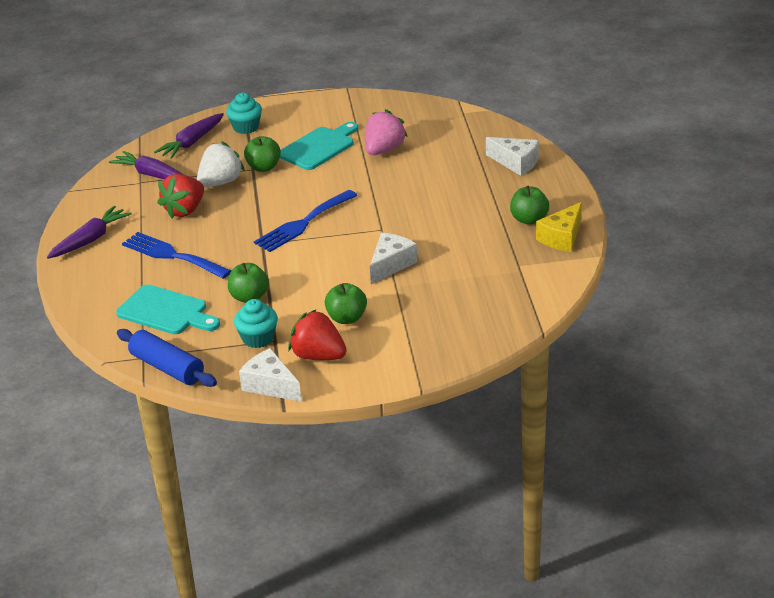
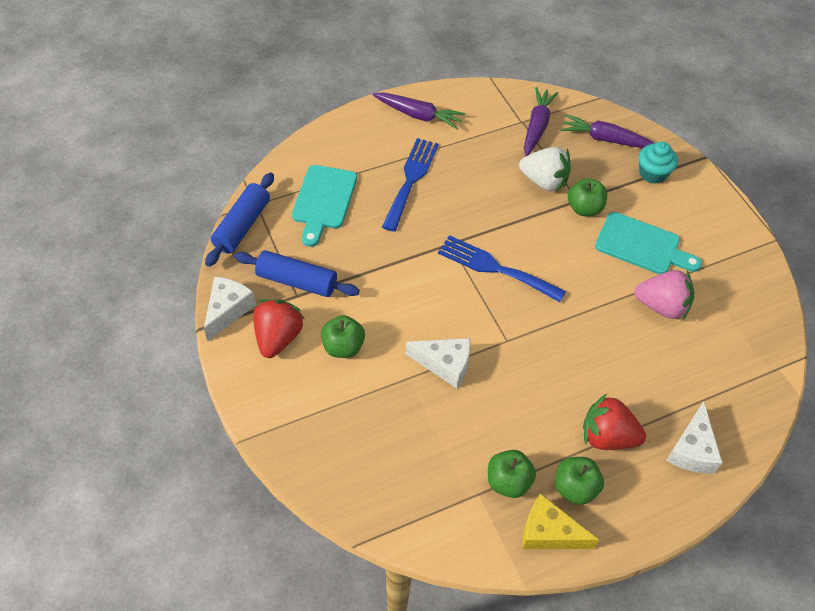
camera: 70 degrees right, 20 degrees up
red strawberry [157,174,204,219] -> red strawberry moved to [583,394,646,450]
green apple [228,263,269,303] -> green apple moved to [488,450,536,498]
turquoise cupcake [234,299,278,348] -> blue rolling pin [234,250,360,297]

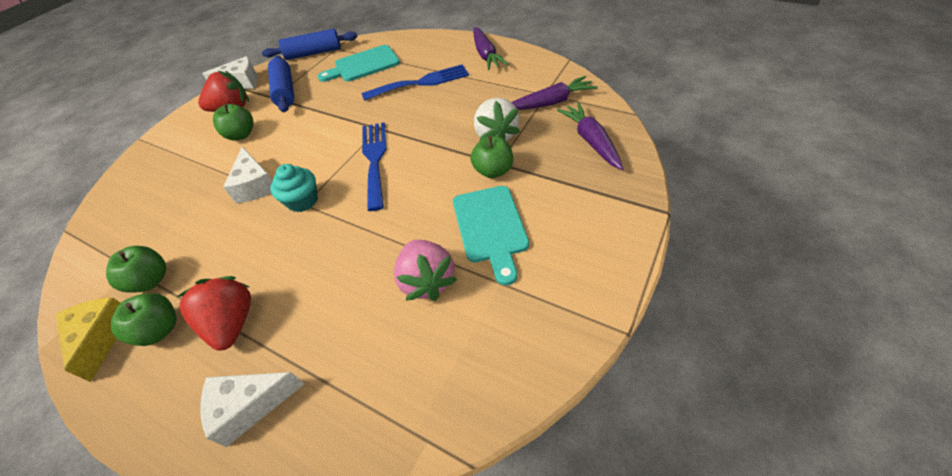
camera: 60 degrees right, 5 degrees down
turquoise cupcake [639,142,678,184] -> turquoise cupcake moved to [270,164,318,212]

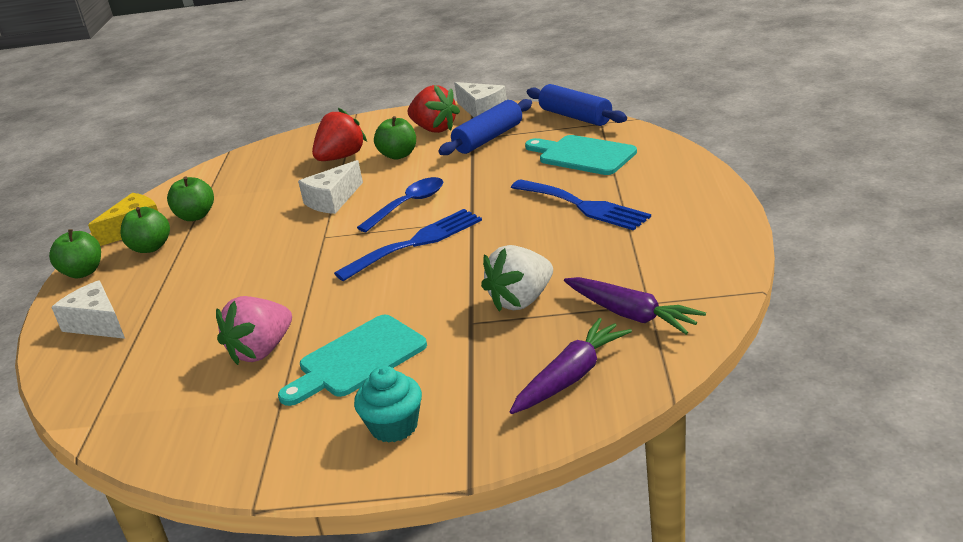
camera: 60 degrees right, 20 degrees down
red strawberry [177,276,251,351] -> red strawberry moved to [312,108,367,161]
turquoise cupcake [270,164,318,212] -> turquoise cupcake moved to [354,366,422,443]
green apple [471,136,513,178] -> green apple moved to [49,229,101,278]
purple carrot [473,27,509,70] -> none
none -> blue spoon [357,177,443,232]

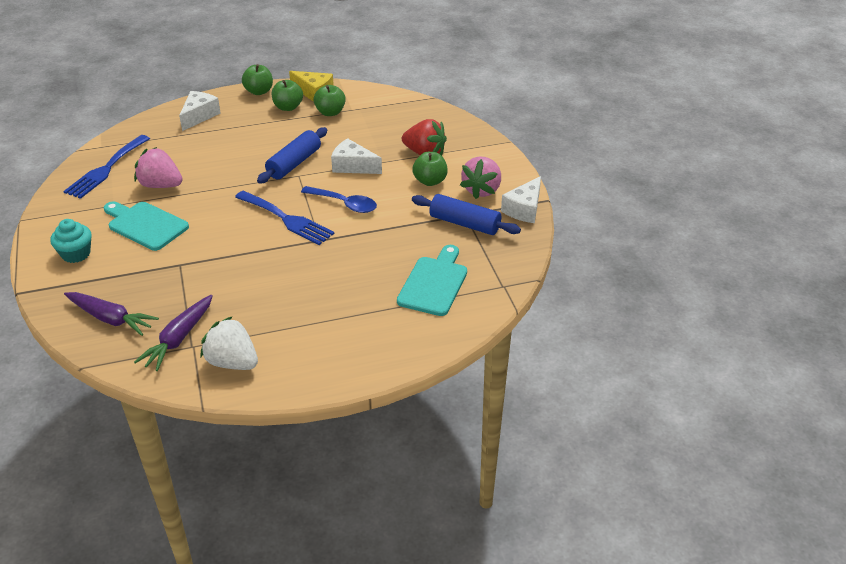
camera: 70 degrees right, 10 degrees up
red strawberry [408,85,460,133] -> pink strawberry [460,156,501,199]
white strawberry [481,245,553,312] -> white strawberry moved to [200,316,258,370]
blue fork [511,179,651,231] -> blue fork moved to [63,135,150,199]
blue rolling pin [527,84,627,126] -> blue rolling pin moved to [257,127,327,184]

